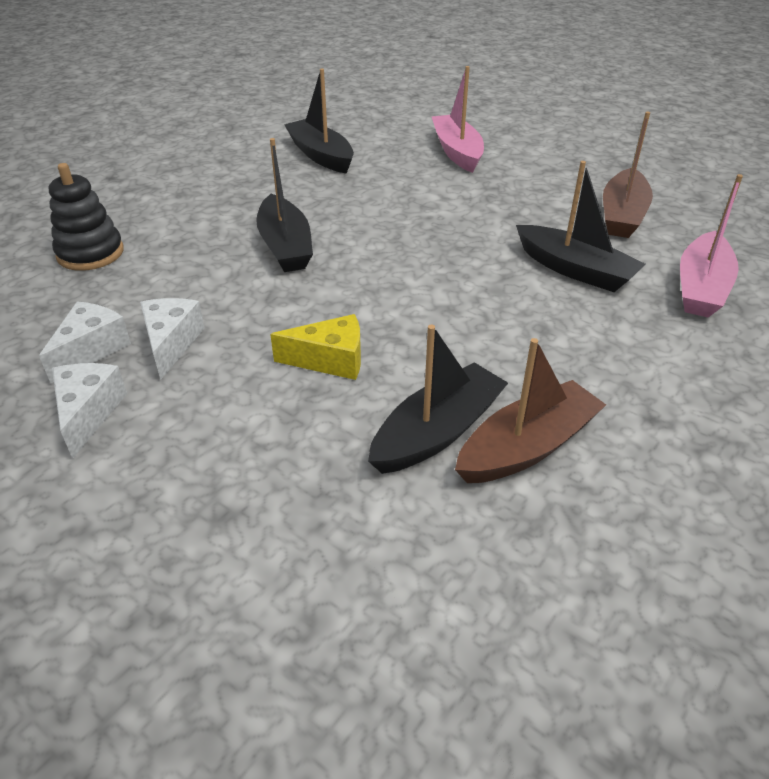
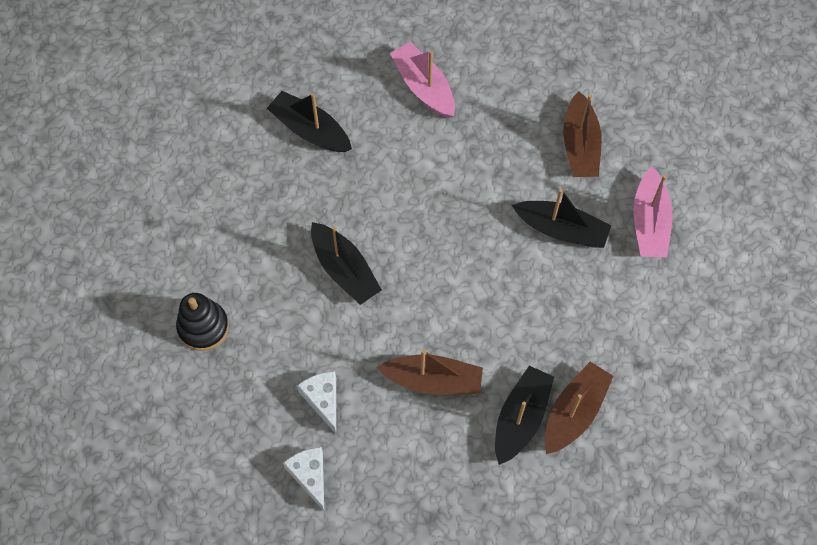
camera: 20 degrees left, 25 degrees up
white cheese [39,301,131,383] -> none
yellow cheese [270,314,361,380] -> brown boat [376,350,483,395]

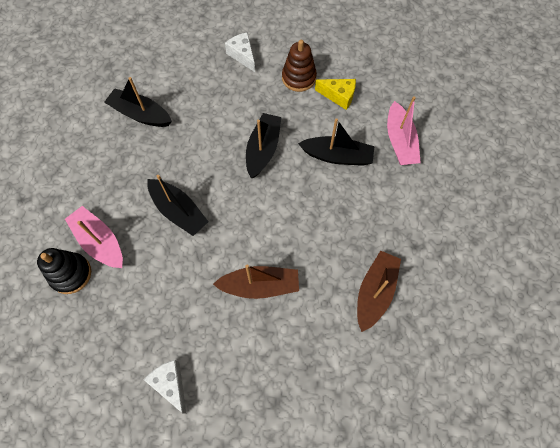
camera: 10 degrees left, 0 degrees up
white cheese [297,371,336,434] -> white cheese moved to [225,32,255,72]
pink boat [390,42,455,118] -> pink boat moved to [65,206,123,268]
black boat [495,366,554,465] -> black boat moved to [246,113,282,178]
brown boat [563,91,602,177] -> yellow cheese [315,79,356,110]
none -> brown stacking toy [282,40,317,92]

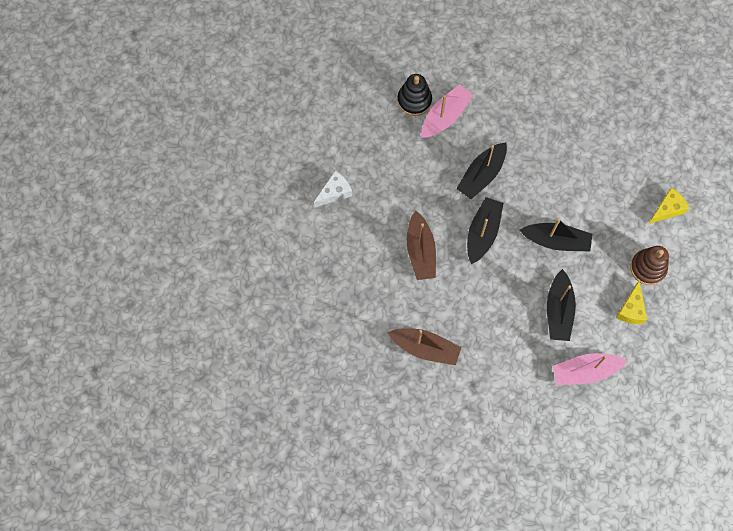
camera: 85 degrees right, 5 degrees up
black boat [104,77,172,127] -> black boat moved to [467,197,503,264]
white cheese [225,32,255,72] -> yellow cheese [648,187,689,224]

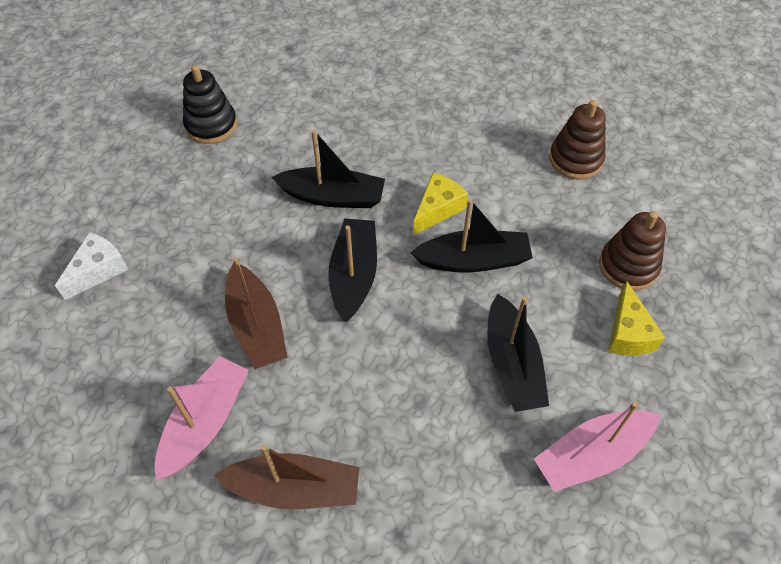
camera: 15 degrees left, 15 degrees down
pink boat [421,84,473,138] -> pink boat moved to [155,356,249,481]
black boat [456,142,507,199] -> black boat turned 105 degrees counterclockwise [271,130,385,208]
yellow cheese [648,187,689,224] -> yellow cheese moved to [413,172,468,235]
none -> brown stacking toy [549,100,606,179]

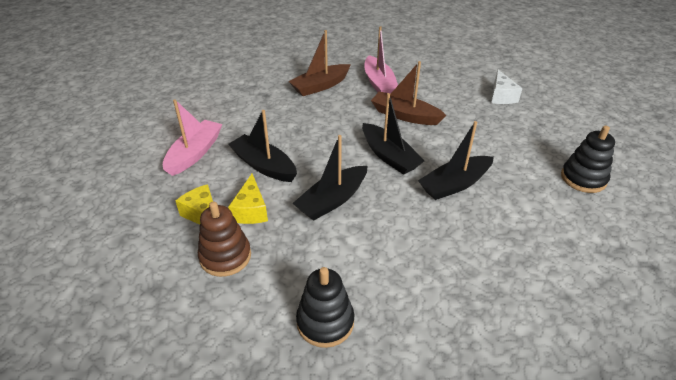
camera: 140 degrees right, 15 degrees down
yellow cheese [413,172,468,235] -> yellow cheese moved to [228,174,268,224]
brown stacking toy [549,100,606,179] -> black stacking toy [296,267,354,348]

